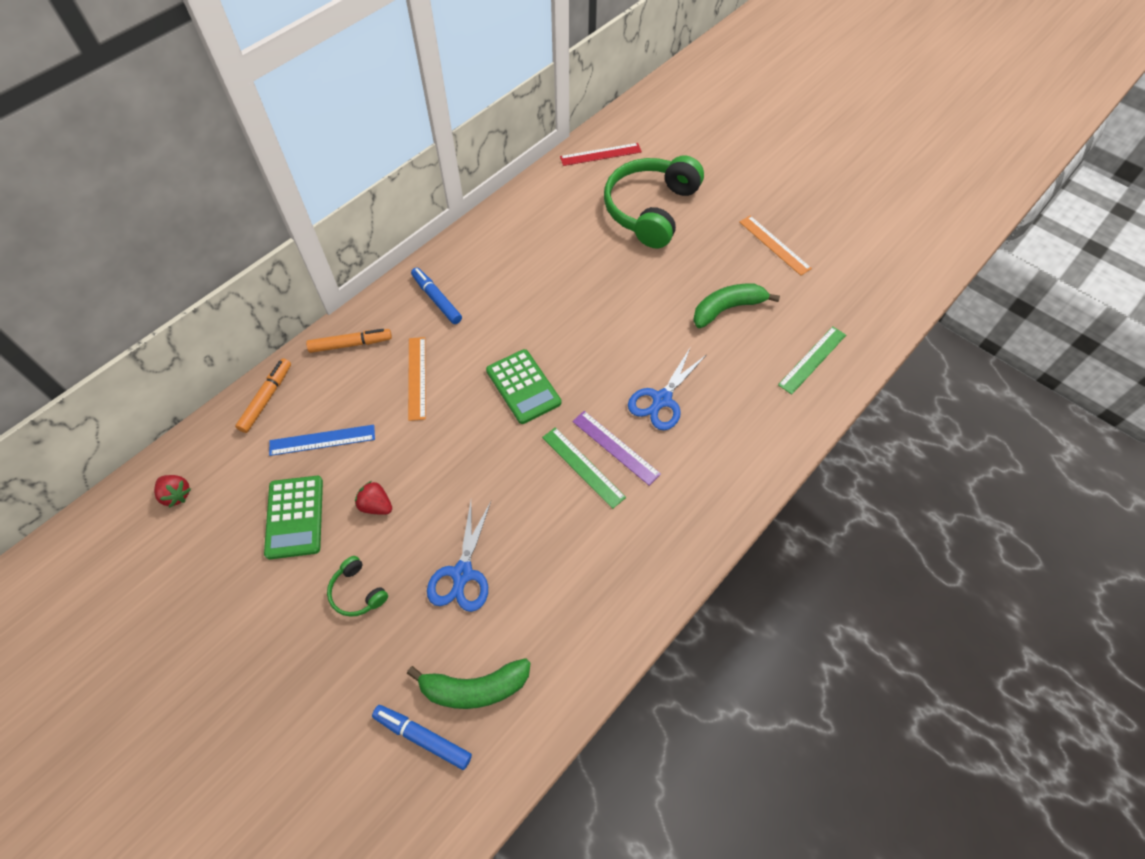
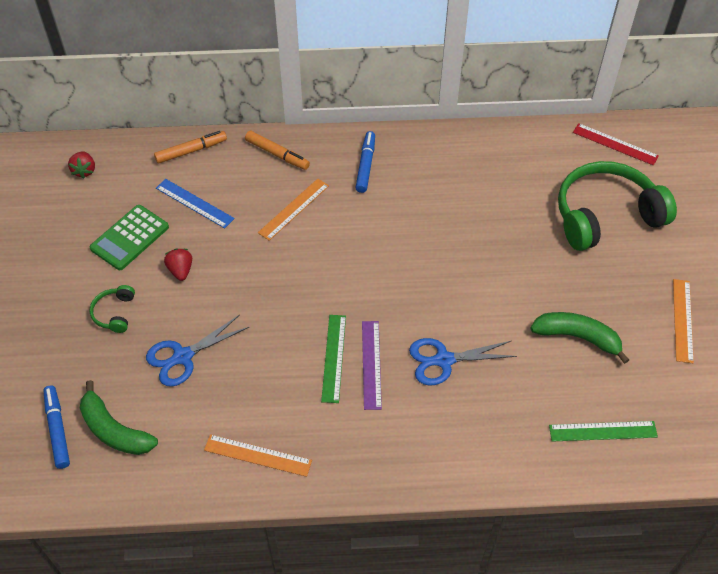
camera: 45 degrees right, 5 degrees down
green calculator [486,349,561,424] -> none
none -> orange ruler [204,434,312,477]

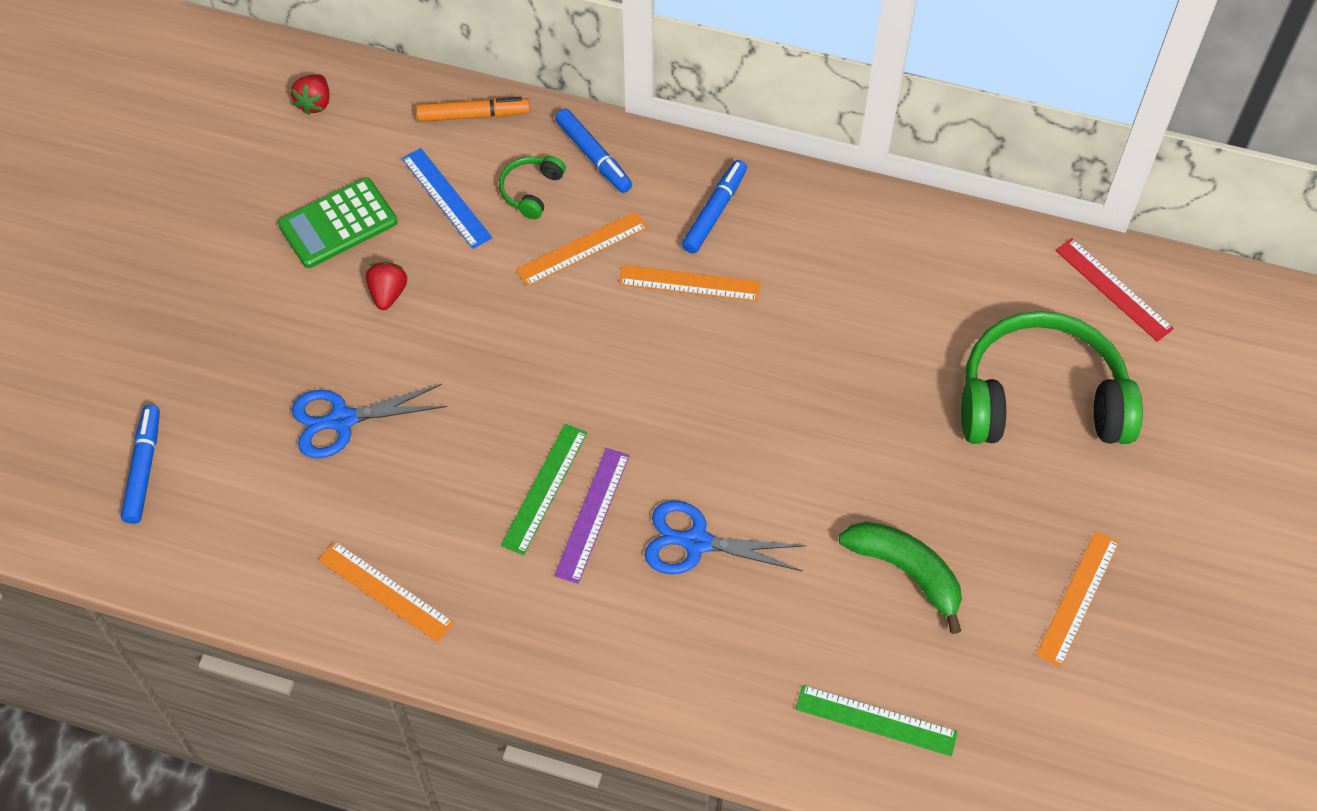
camera: 20 degrees right, 5 degrees up
green banana [80,380,158,455] -> none
green headphones [90,285,135,333] -> green headphones moved to [499,156,566,219]
orange marker [245,131,310,170] -> blue marker [555,109,632,193]
none -> orange ruler [619,265,761,302]

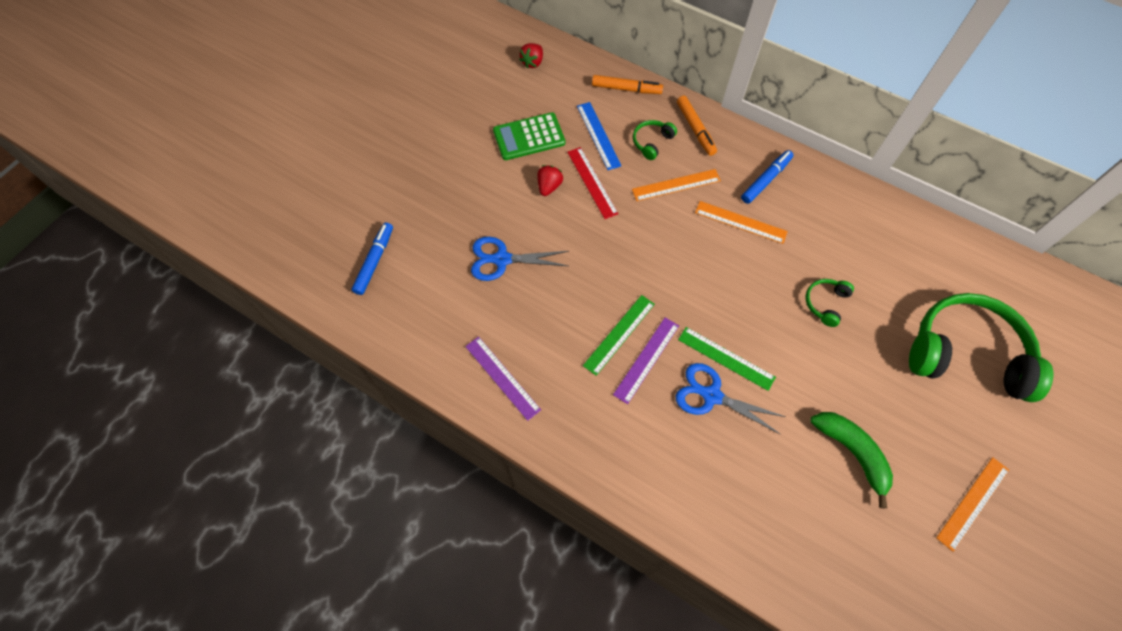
camera: 15 degrees right, 5 degrees up
orange ruler [318,541,454,642] -> purple ruler [465,337,541,421]
blue marker [555,109,632,193] -> orange marker [677,96,717,156]
green ruler [796,685,958,756] -> green ruler moved to [678,327,776,391]
red ruler [1055,238,1174,342] -> red ruler moved to [567,147,619,219]
none -> green headphones [806,279,854,327]

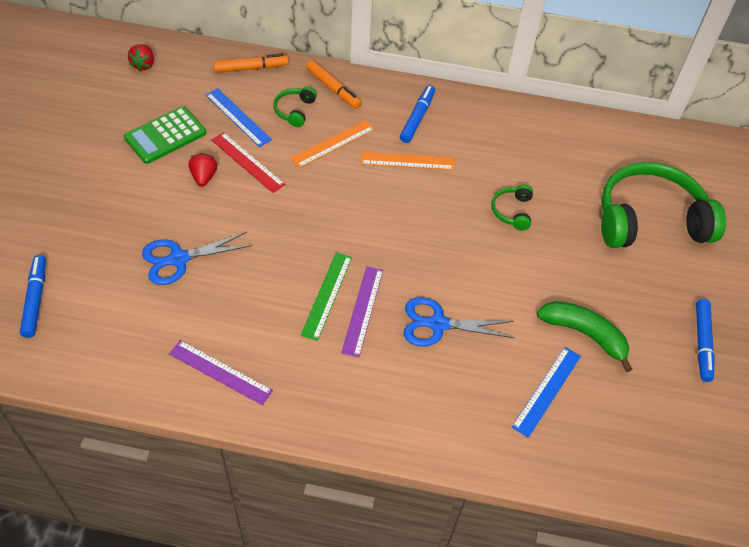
camera: 25 degrees left, 10 degrees down
green ruler [678,327,776,391] -> none
orange ruler [936,457,1009,552] -> blue marker [696,299,715,382]
none -> blue ruler [512,347,581,438]

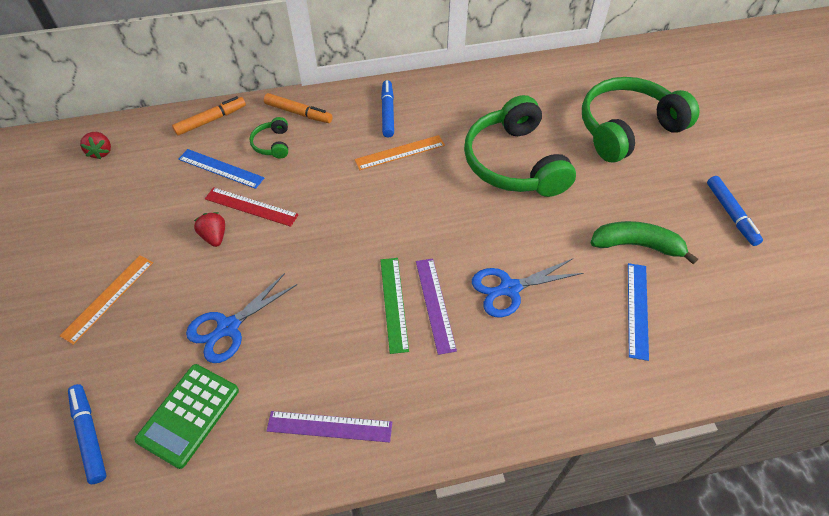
camera: 20 degrees left, 0 degrees up
green calculator [124,106,206,164] -> green calculator moved to [135,364,239,469]
orange ruler [290,120,375,168] -> orange ruler moved to [60,255,153,345]
green headphones [491,185,533,230] -> green headphones [464,95,576,197], size x2.38

